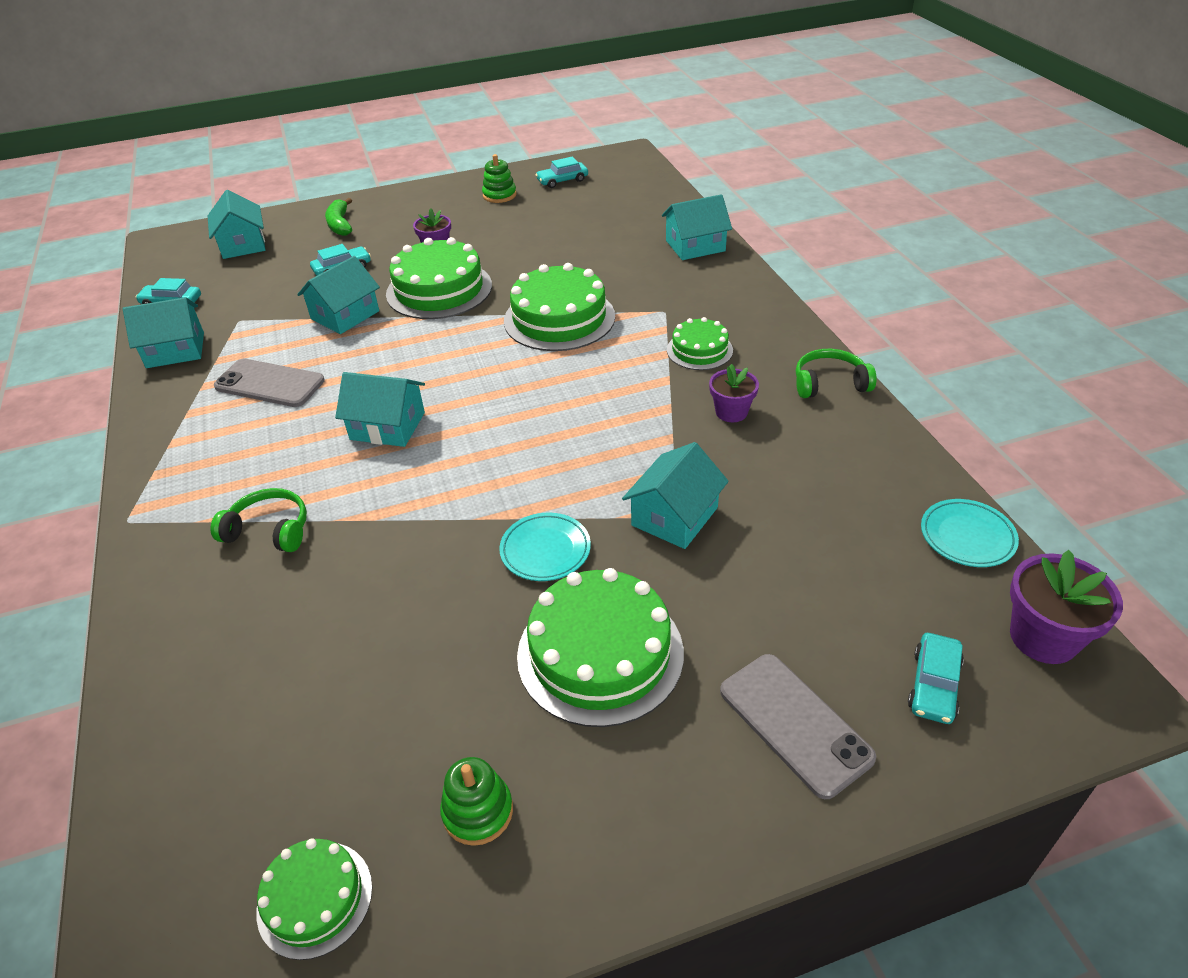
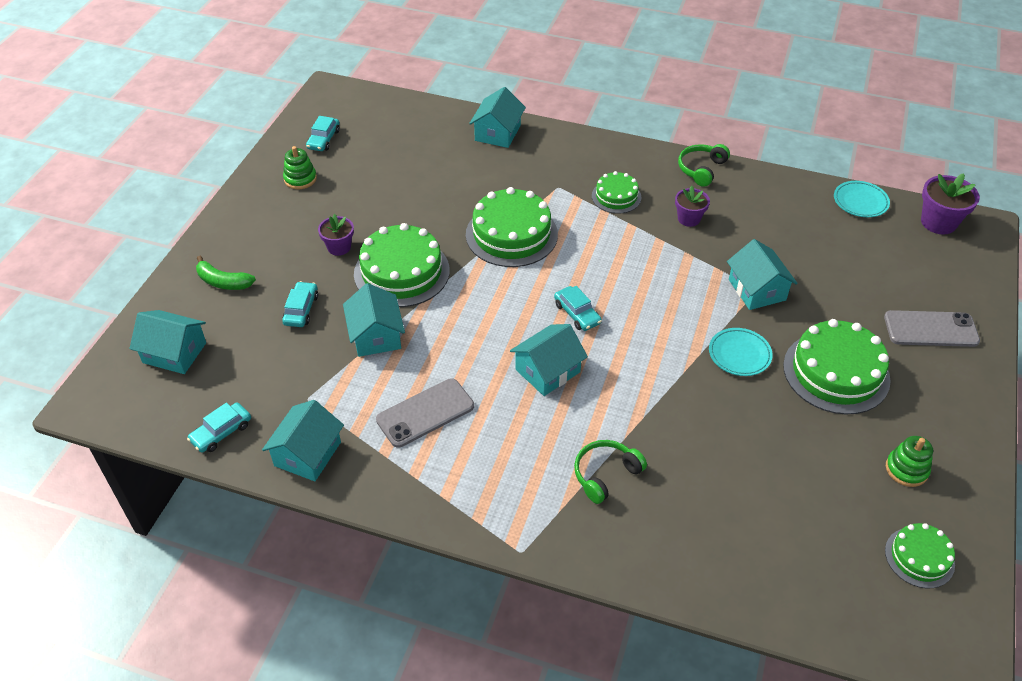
camera: 55 degrees left, 5 degrees up
turquoise car [908,633,964,724] -> turquoise car moved to [554,286,602,331]

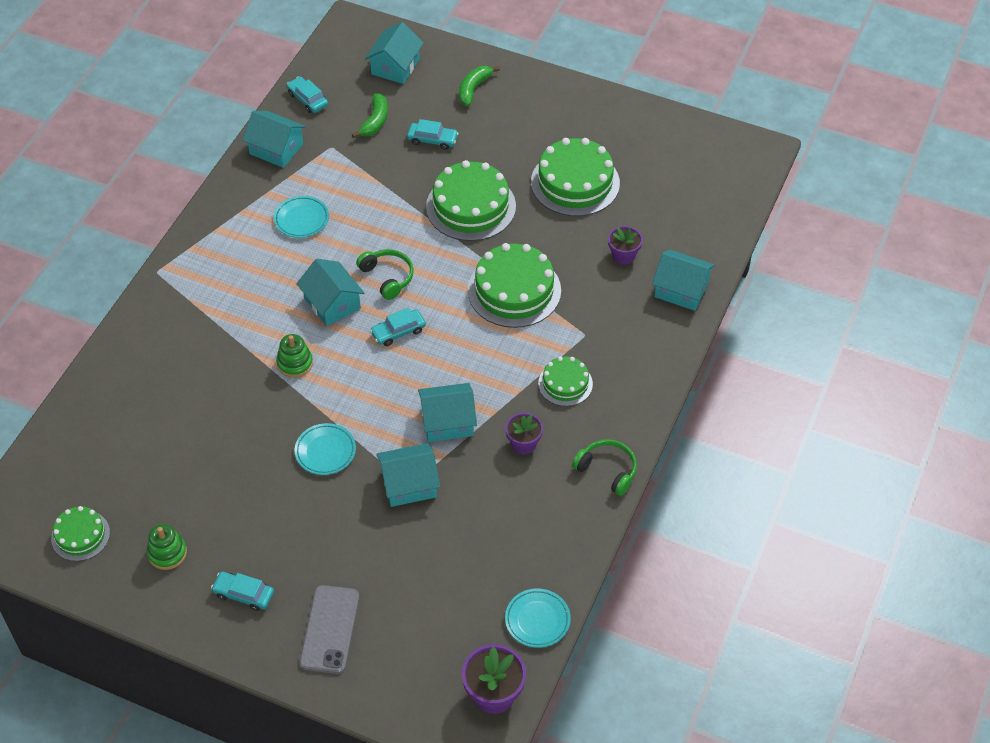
camera: 95 degrees right, 5 degrees up
green stacking toy [283,146,317,189] -> green stacking toy moved to [276,334,313,378]
turquoise car [306,116,340,151] -> turquoise car moved to [211,571,274,611]
purple flower pot [318,214,354,256] -> purple flower pot moved to [608,226,643,265]
turquoise house [343,283,405,357] -> turquoise house moved to [418,383,477,442]
grey phone [376,378,474,448] -> turquoise plate [274,196,329,238]
green headphones [574,440,647,504] -> green headphones moved to [356,249,414,300]
green cake [783,319,891,414] -> green cake moved to [531,138,620,216]
none -> green banana [352,93,388,138]

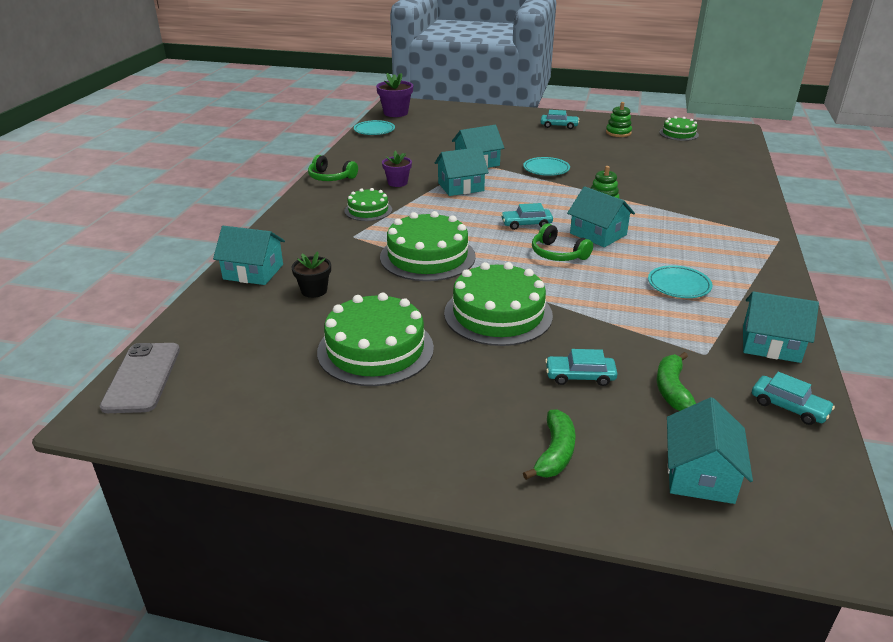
camera: 170 degrees right, 20 degrees down
grey phone [300,585,359,674] -> grey phone moved to [100,343,180,413]
turquoise car [370,308,426,346] -> turquoise car turned 150 degrees counterclockwise [501,203,553,230]
purple flower pot [608,226,643,265] -> black flower pot [292,251,331,298]

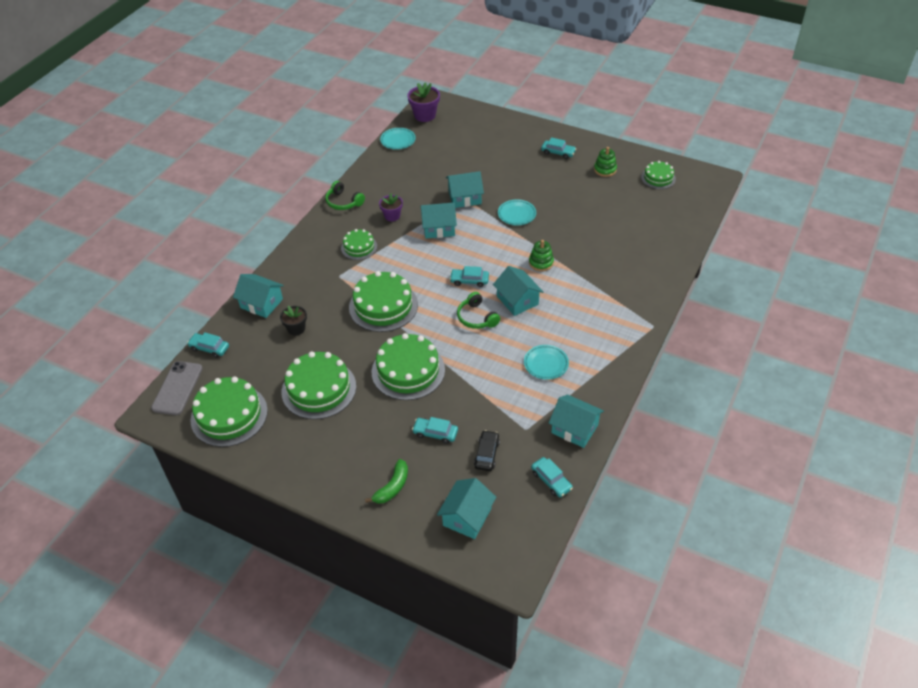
camera: 15 degrees right, 15 degrees up
green banana [657,352,696,411] -> black car [474,430,500,471]
none -> turquoise car [187,332,229,358]
none -> green cake [190,377,268,447]

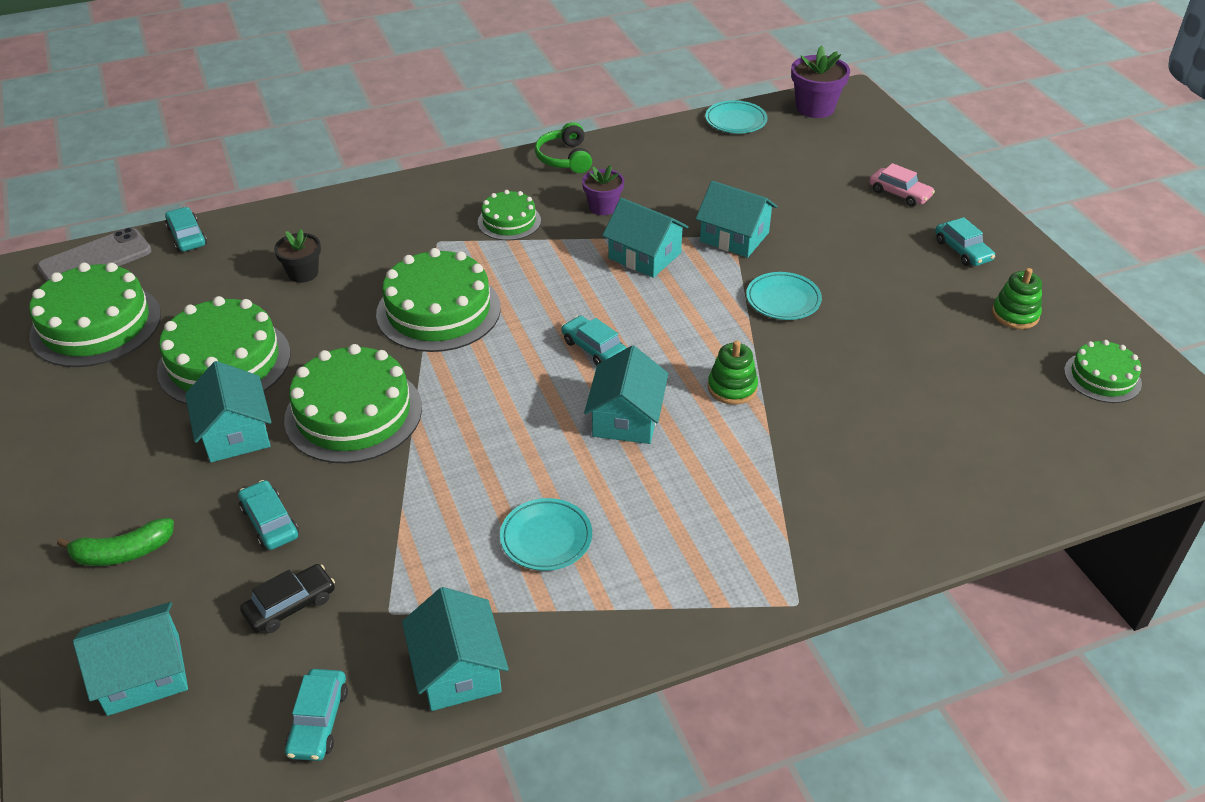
camera: 40 degrees right, 5 degrees down
turquoise house [233,274,284,318] -> turquoise house moved to [185,361,271,462]
green headphones [457,292,500,329] -> none
none -> pink car [869,163,935,207]

